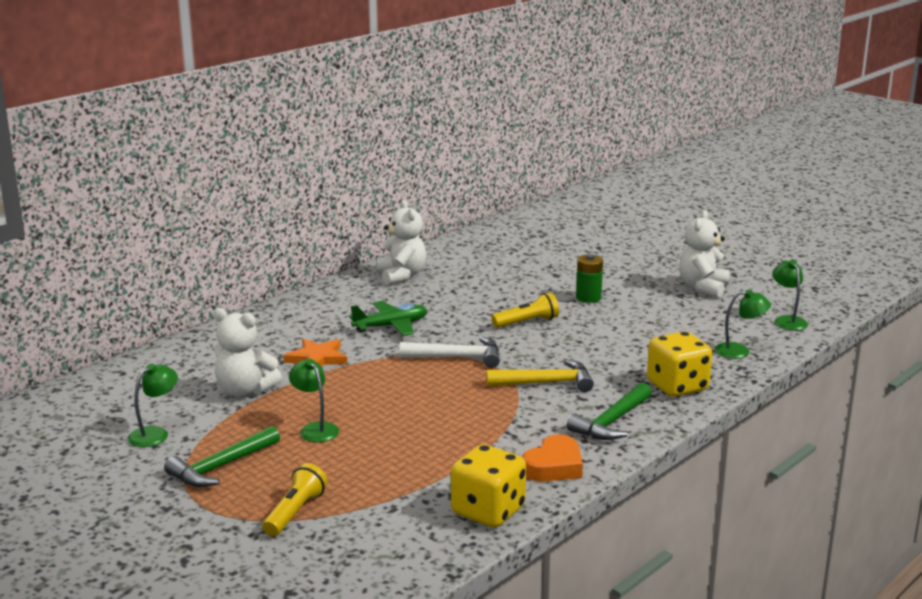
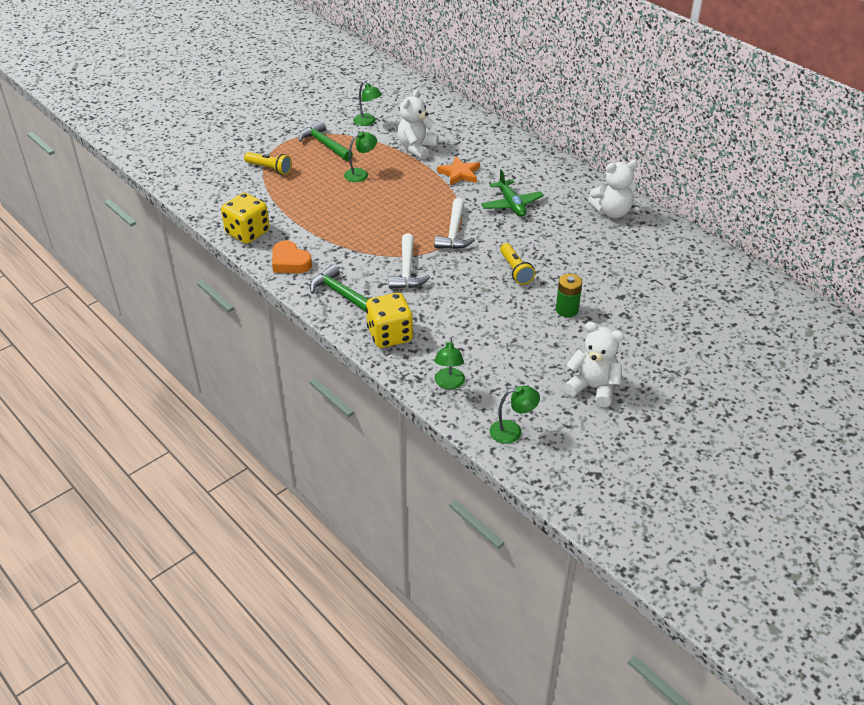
camera: 95 degrees right, 20 degrees up
yellow hammer [486,360,594,392] -> white hammer [389,233,430,289]

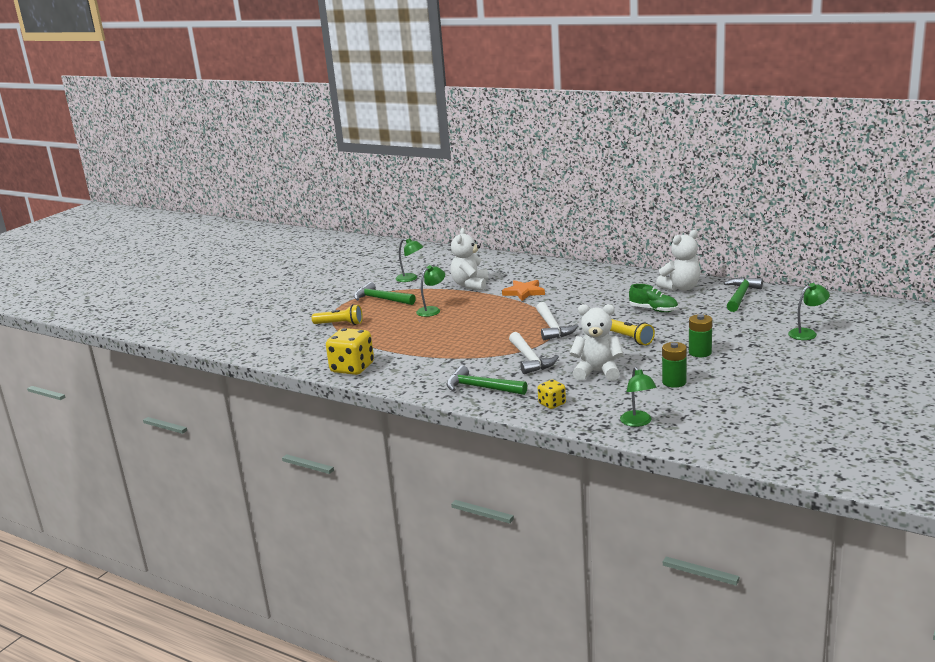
camera: 15 degrees left, 20 degrees down
orange heart [272,240,312,273] -> none
yellow dice [366,293,413,348] -> yellow dice [538,380,566,409], size x0.53
green plane [481,169,544,217] -> none
green lamp [490,386,540,444] -> green lamp moved to [788,283,830,340]
white teddy bear [564,322,624,407] -> white teddy bear moved to [570,304,624,381]
none -> green shoe [629,284,678,312]
none -> green battery [662,342,687,388]
none -> green hammer [724,277,763,312]

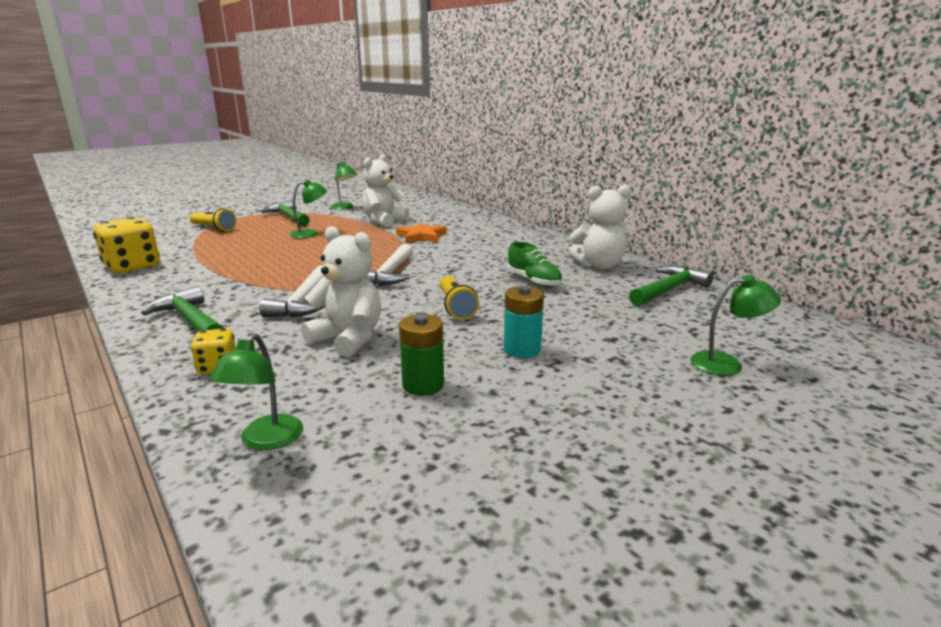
camera: 20 degrees right, 0 degrees up
green battery [689,314,712,357] -> turquoise battery [504,286,544,358]

